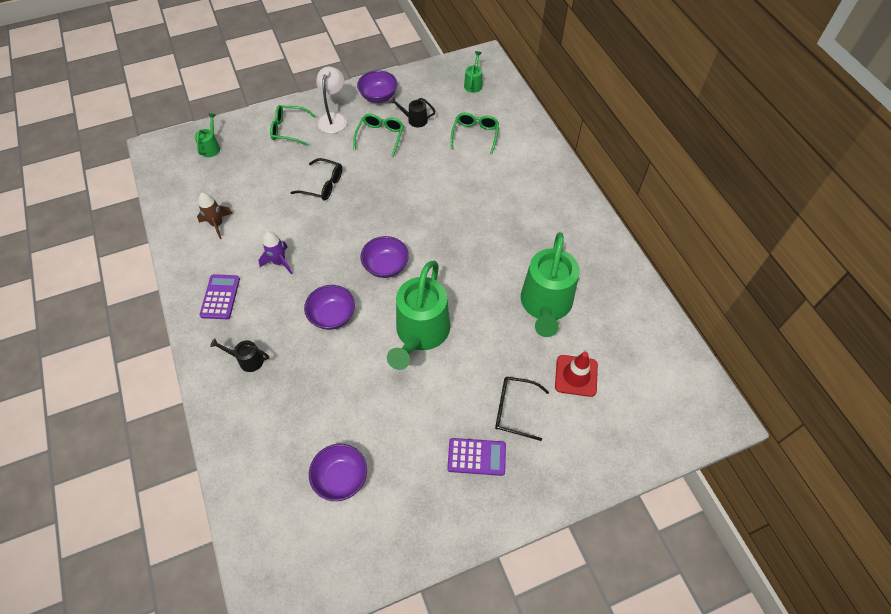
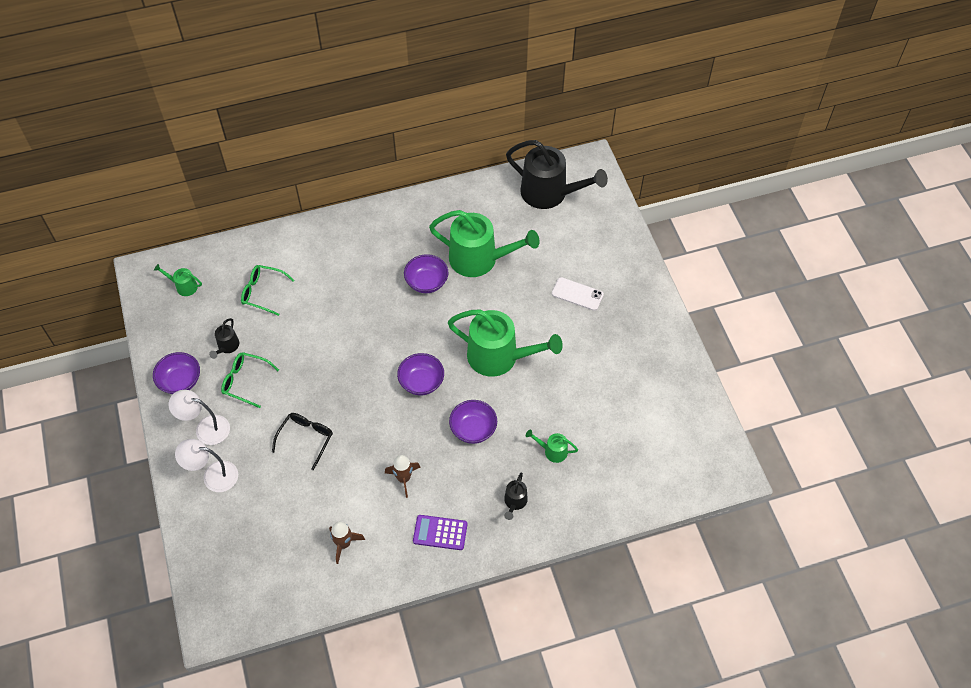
camera: 85 degrees left, 0 degrees up
green watering can [195,113,220,157] -> green watering can moved to [526,429,578,463]
purple rocket [259,231,293,275] -> brown rocket [385,455,420,498]
green glasses [270,105,316,146] -> white lamp [175,439,238,492]
purple bowl [309,444,367,501] -> purple bowl moved to [404,254,448,293]
purple calculator [447,438,506,476] -> none
black glasses [495,377,549,441] -> white phone [552,277,604,311]
red traffic cone [555,352,598,397] -> none
none -> black watering can [506,140,608,209]

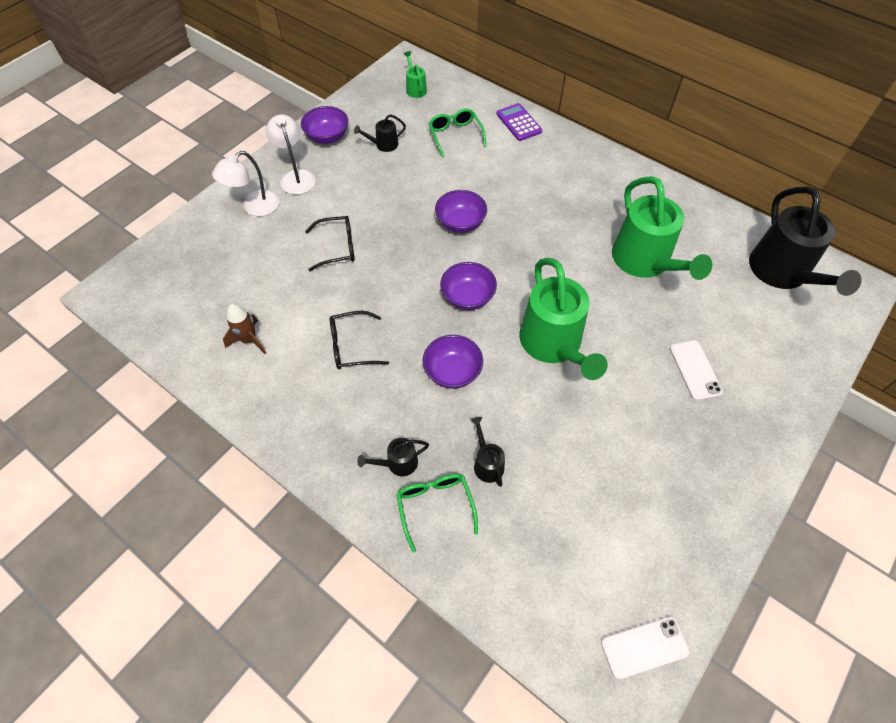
camera: 55 degrees right, 0 degrees up
white lamp [175,439,238,492] -> white lamp turned 105 degrees counterclockwise [212,151,279,216]
green glasses [221,352,279,408] -> green glasses moved to [396,474,478,553]
brown rocket [385,455,420,498] -> black glasses [330,311,389,369]
purple bowl [404,254,448,293] -> purple bowl moved to [435,190,487,233]
purple calculator [413,515,467,550] -> purple calculator moved to [497,103,542,141]
green watering can [526,429,578,463] -> black watering can [471,417,505,487]
none -> white phone [601,616,690,679]

